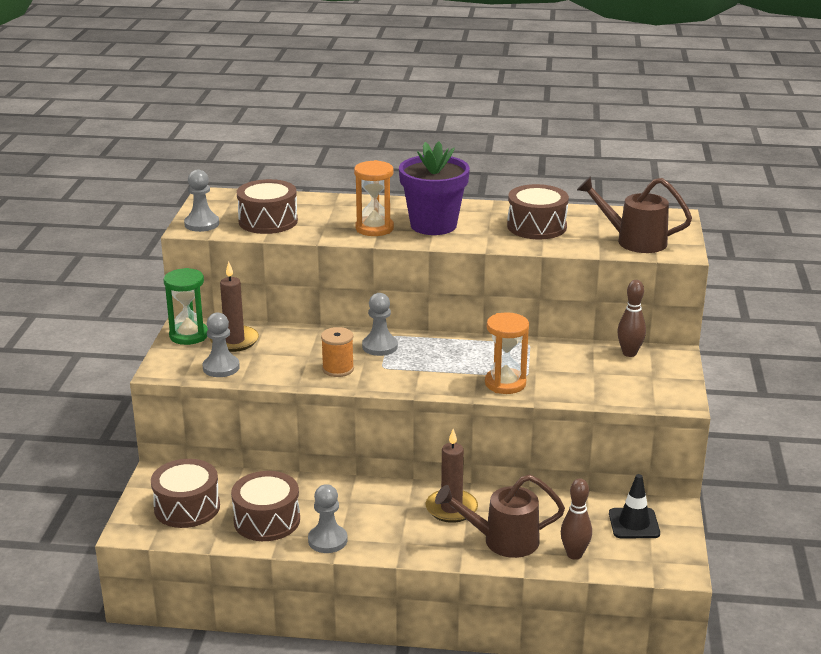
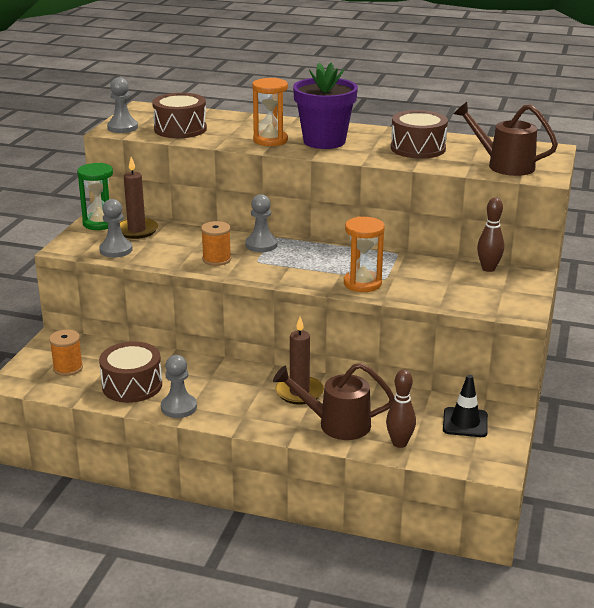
camera: 10 degrees right, 0 degrees up
brown drum [151,459,220,528] -> orange spool [49,330,83,376]

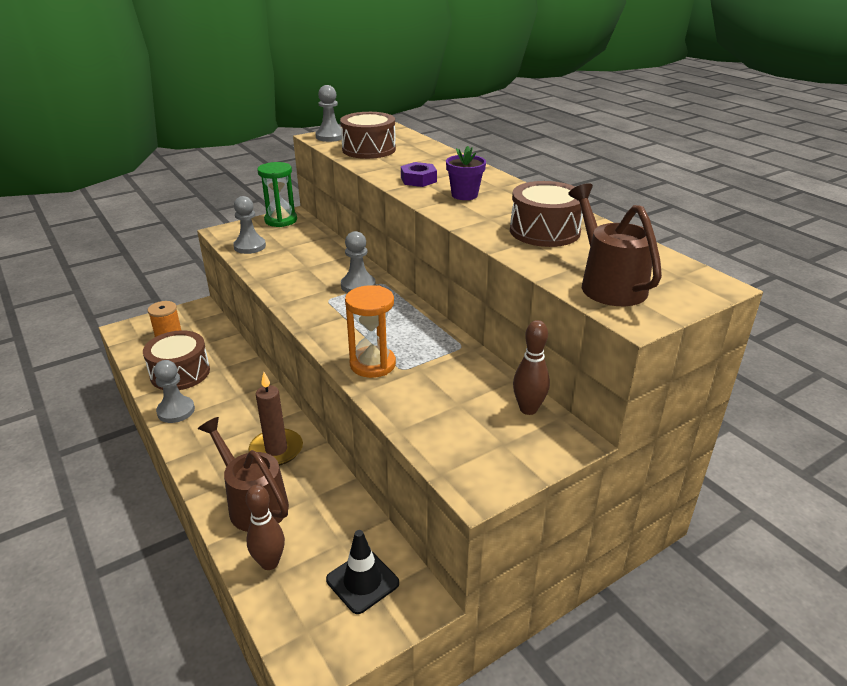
camera: 40 degrees right, 5 degrees up
brown candle [119,157,158,239] -> none
orange spool [201,221,231,266] -> none
orange hourglass [252,78,288,146] -> purple nut [401,162,437,187]
purple flower pot [293,62,358,149] -> purple flower pot [446,146,486,200], size x0.53

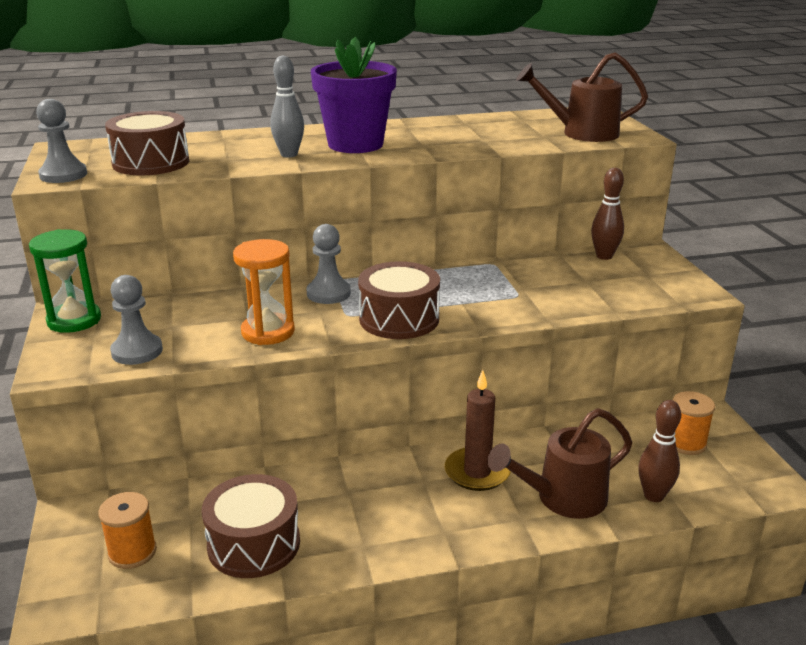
camera: 70 degrees left, 5 degrees down
grey pawn [154,360,195,423] -> none
black traffic cone [326,530,399,614] -> orange spool [673,391,715,455]
orange hourglass [345,285,396,378] -> orange hourglass moved to [233,239,295,345]
purple nut [401,162,437,187] -> grey bowling pin [270,55,304,158]
purple flower pot [446,146,486,200] -> purple flower pot [311,37,397,153], size x1.87
brown drum [510,181,583,247] -> brown drum moved to [358,261,440,339]

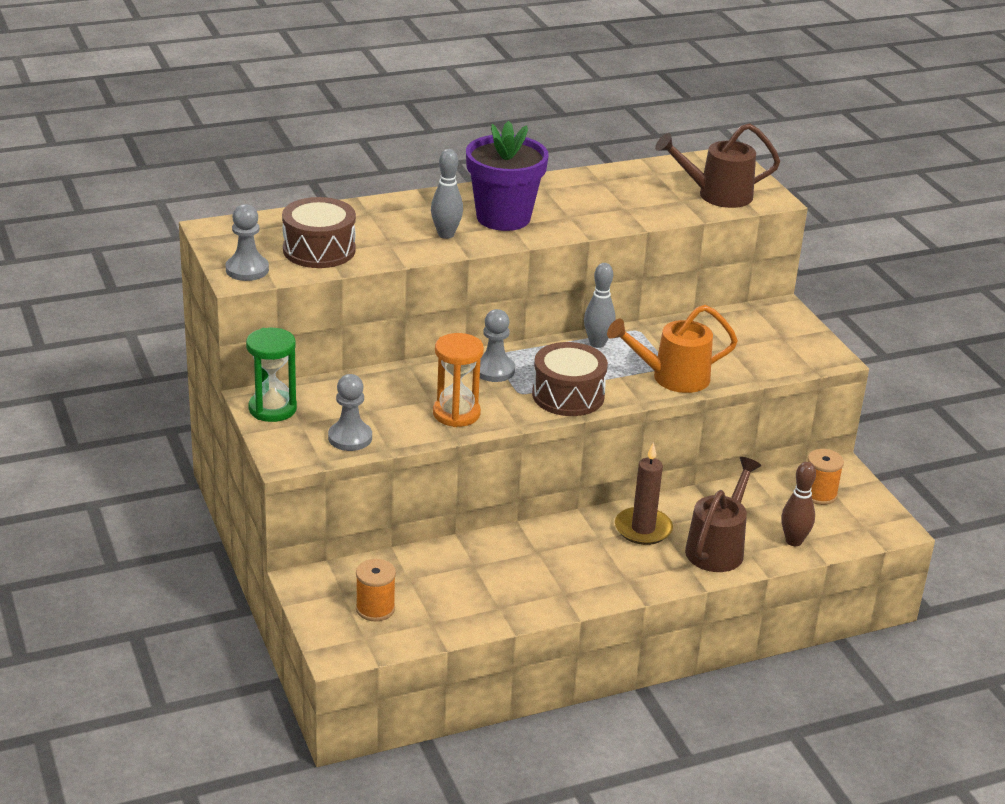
camera: 10 degrees left, 5 degrees up
brown drum [202,474,300,578] -> none
brown watering can [488,408,632,519] -> brown watering can turned 150 degrees clockwise [685,457,761,572]
brown bowling pin [591,168,624,260] -> none
none -> grey bowling pin [584,263,616,348]
none -> orange watering can [607,305,738,393]

